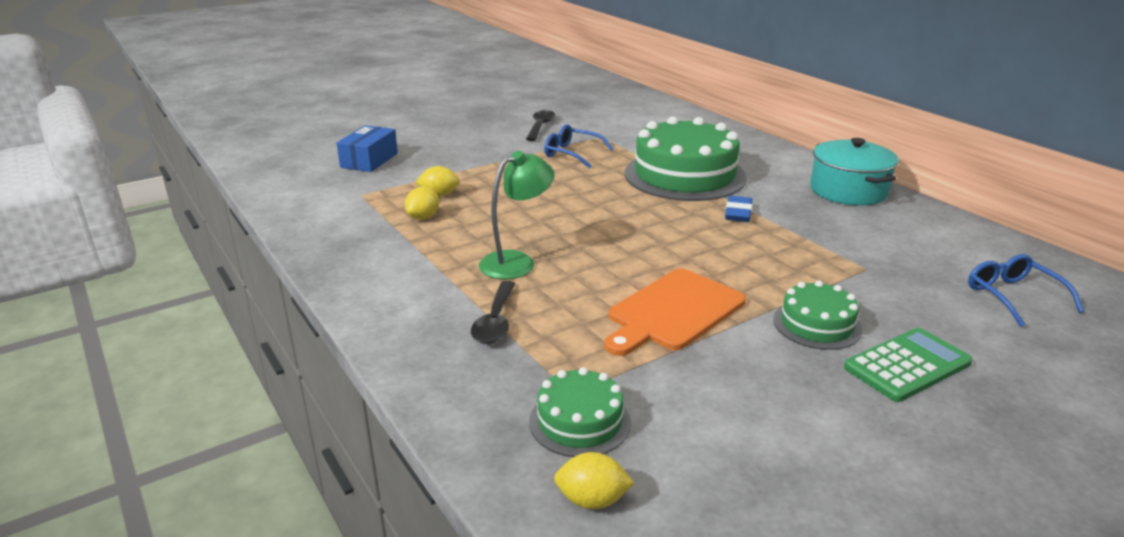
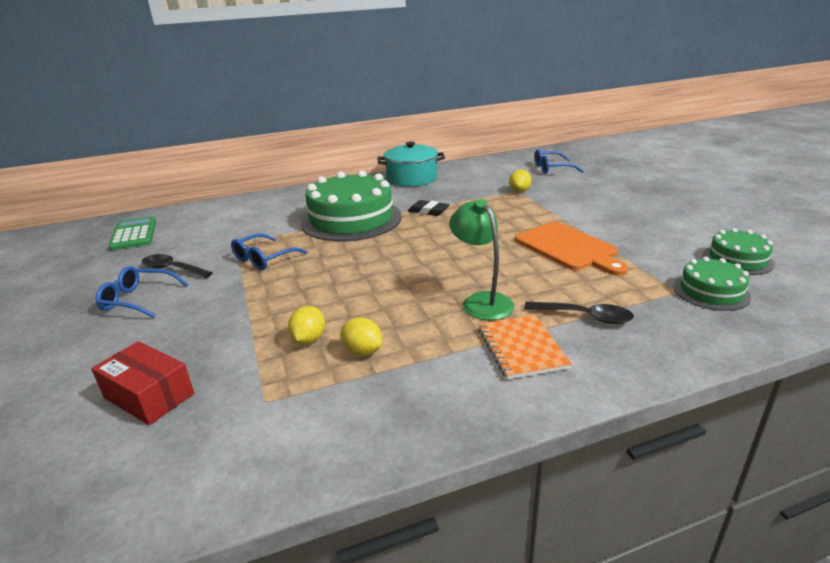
camera: 75 degrees left, 0 degrees up
blue box [337,125,398,172] -> red box [91,341,194,425]
yellow lemon [554,452,634,509] -> yellow lemon moved to [509,169,532,192]
blue eraser [725,196,752,222] -> black eraser [408,200,450,216]
green cake [773,280,862,350] -> green cake moved to [703,228,775,275]
green calculator [844,328,973,402] -> green calculator moved to [108,216,156,251]
none -> blue glasses [96,266,188,318]
none -> orange notebook [478,315,572,380]

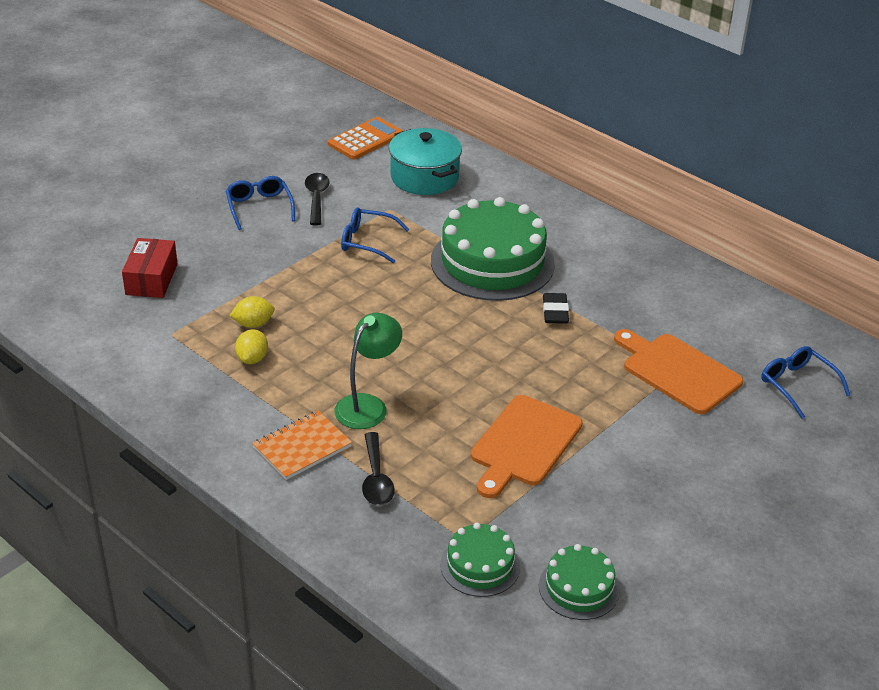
camera: 60 degrees right, 10 degrees up
green calculator [108,216,156,251] -> orange calculator [328,117,403,159]
turquoise pot [378,142,445,187] -> turquoise pot moved to [389,128,462,195]
yellow lemon [509,169,532,192] -> orange cutting board [614,329,743,414]

